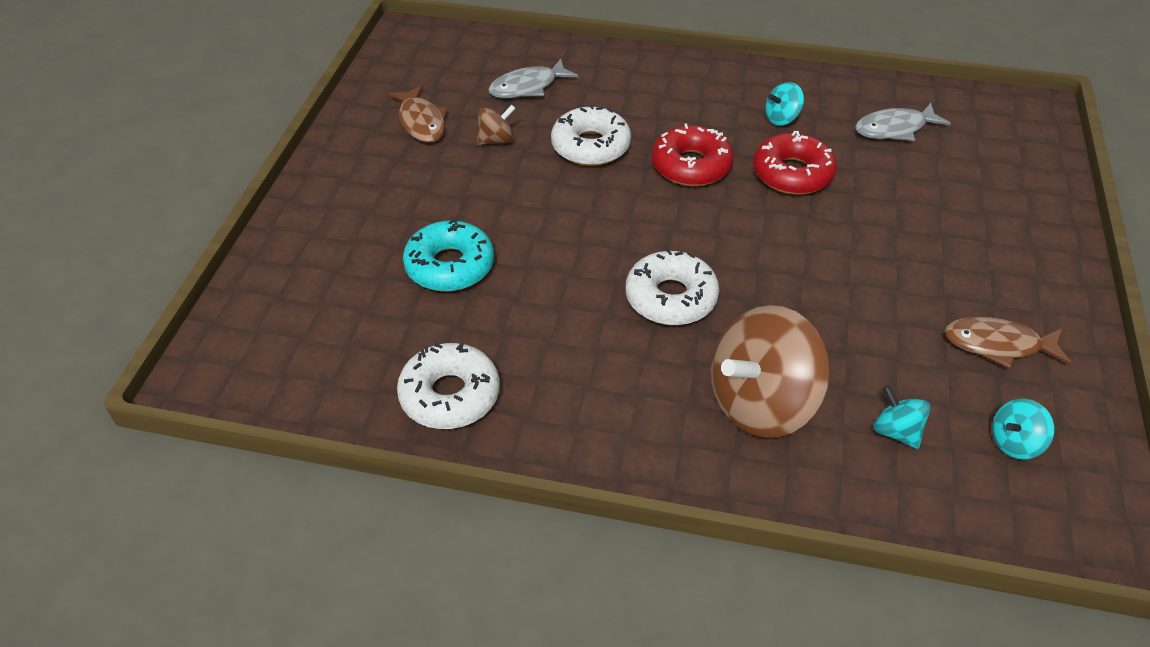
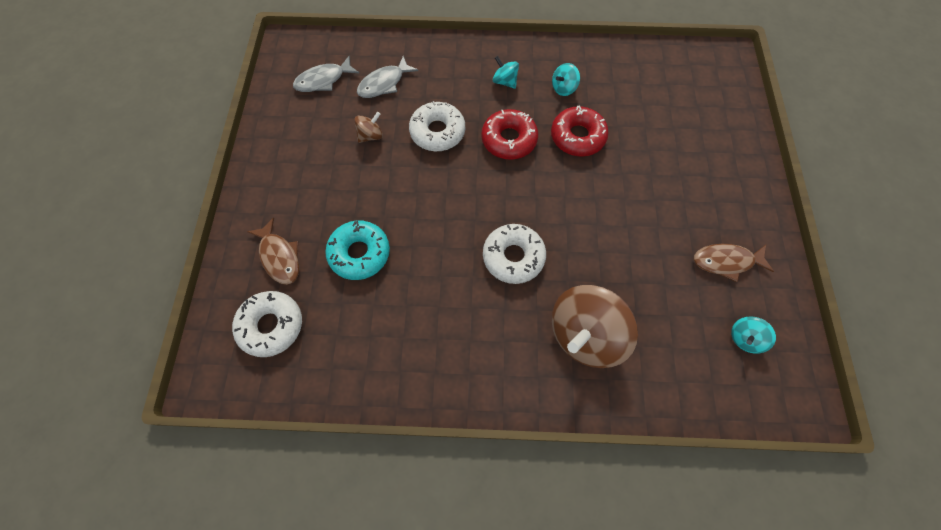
camera: 10 degrees left, 20 degrees up
brown fish [388,85,448,143] -> brown fish moved to [247,217,299,285]
white donut [397,342,500,429] -> white donut moved to [232,291,302,357]
grey fish [855,103,951,141] -> grey fish moved to [293,56,359,92]
turquoise spinning top [873,385,931,449] -> turquoise spinning top moved to [493,56,519,89]

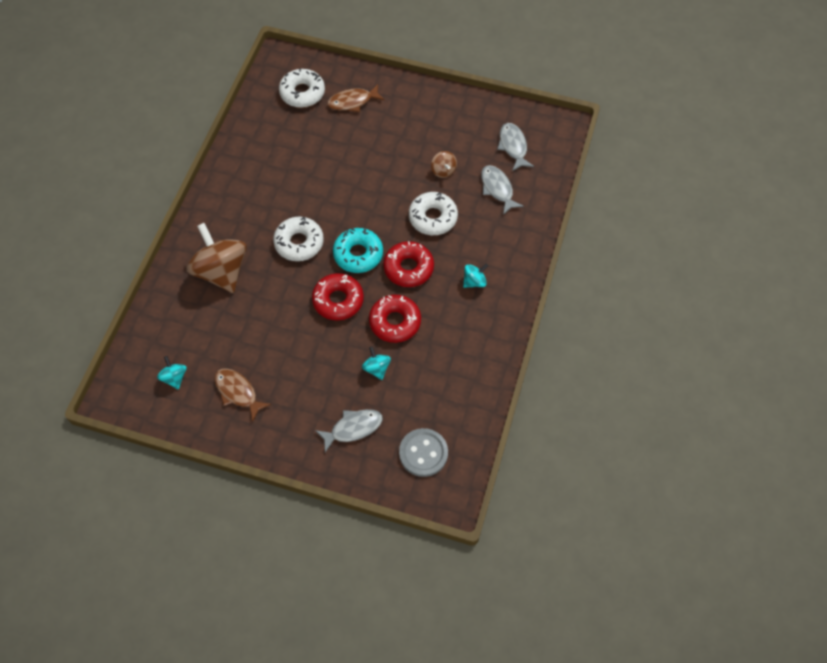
camera: 105 degrees right, 5 degrees down
turquoise donut [325,220,390,280] -> turquoise donut moved to [333,228,383,273]
turquoise spinning top [552,63,580,96] -> turquoise spinning top moved to [362,347,391,380]
brown fish [694,244,774,282] -> brown fish turned 60 degrees counterclockwise [214,368,271,422]
none -> red donut [312,273,364,320]
none -> grey fish [315,409,383,452]
none -> grey button [399,428,448,477]

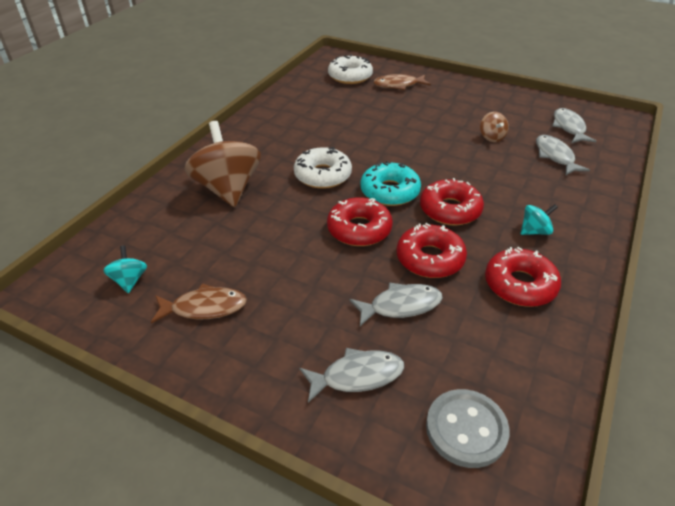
camera: 10 degrees right, 20 degrees down
brown fish [214,368,271,422] -> brown fish turned 120 degrees clockwise [151,283,247,324]
turquoise spinning top [362,347,391,380] -> grey fish [349,282,443,326]
white donut [409,192,458,235] -> none
none -> red donut [485,247,561,307]

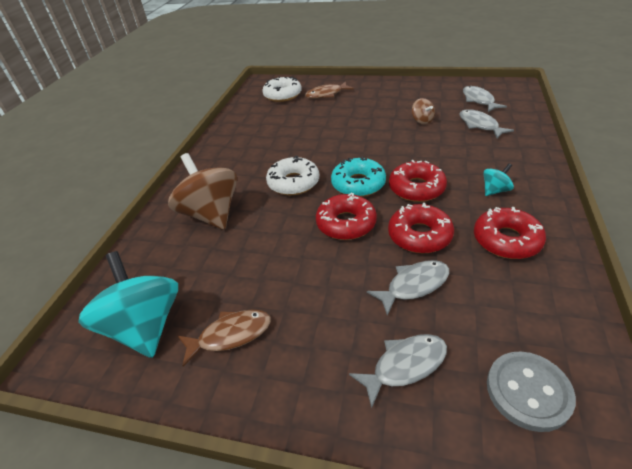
camera: 10 degrees left, 0 degrees up
turquoise spinning top [103,245,147,293] -> turquoise spinning top [78,251,178,358], size x2.21

